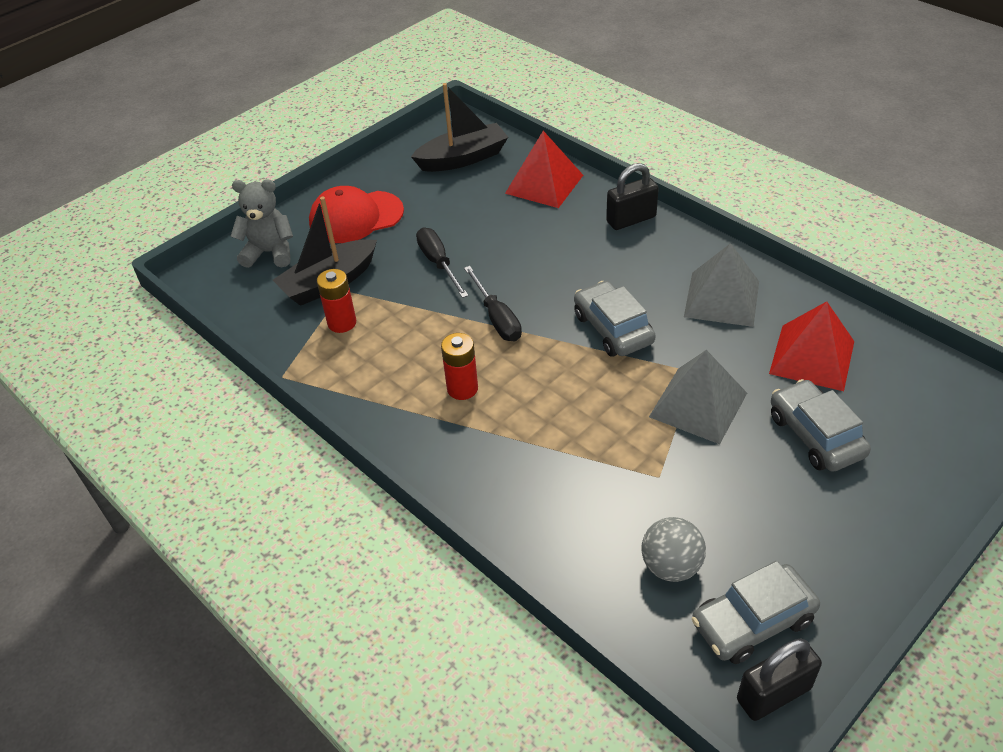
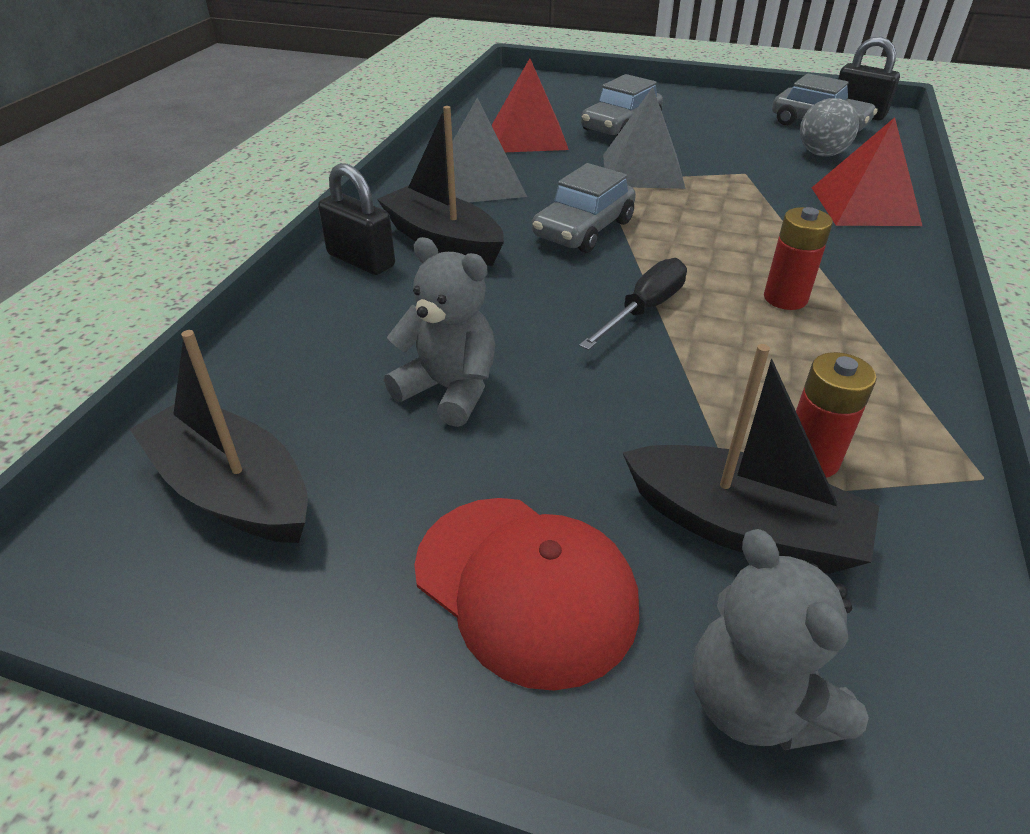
camera: 120 degrees left, 5 degrees down
black screwdriver [416,227,468,298] -> none
red pyramid [505,131,583,208] -> red pyramid moved to [812,117,922,226]
none -> black boat [377,106,504,266]
none -> grey teddy bear [384,237,495,427]

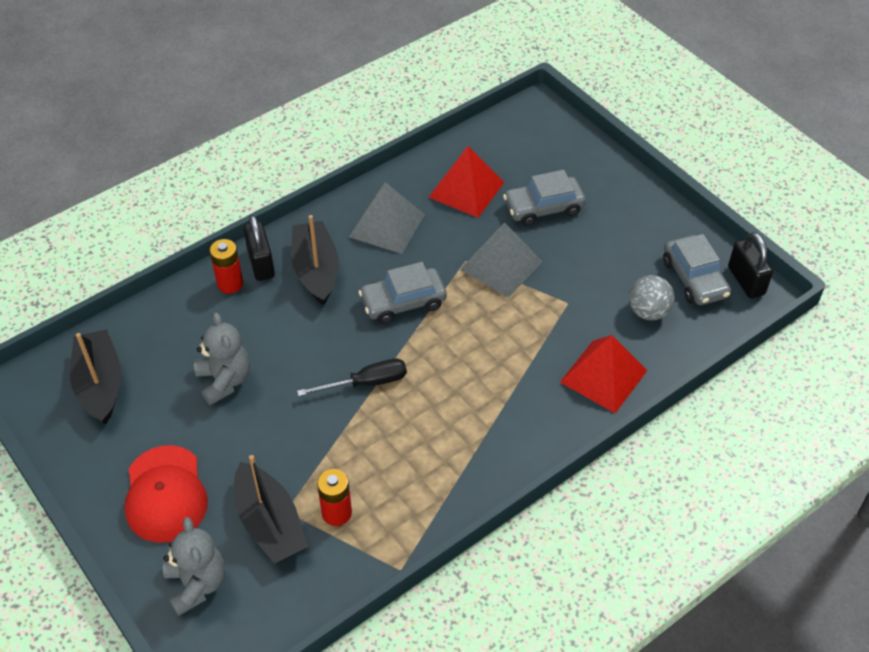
camera: 35 degrees right, 10 degrees up
grey teddy bear [692,529,869,750] -> grey teddy bear turned 150 degrees clockwise [163,517,225,616]
red battery [764,207,833,310] -> red battery moved to [210,239,243,294]

